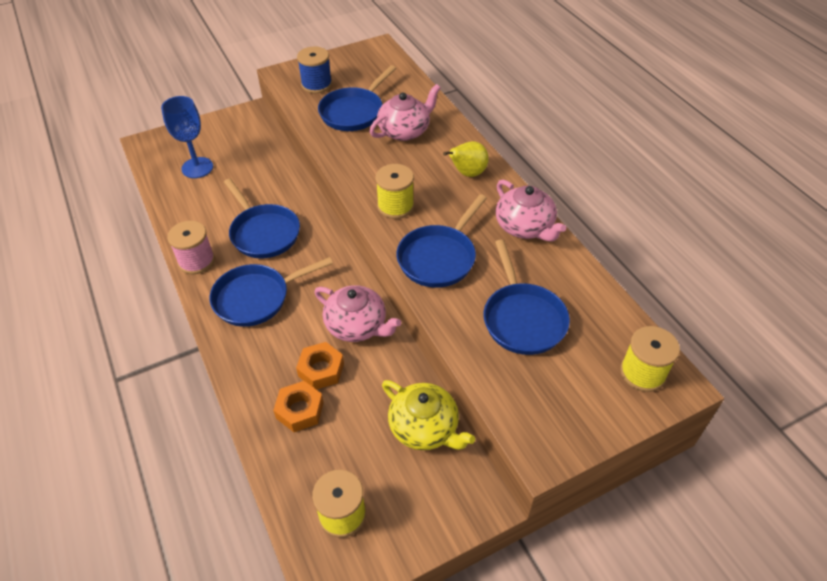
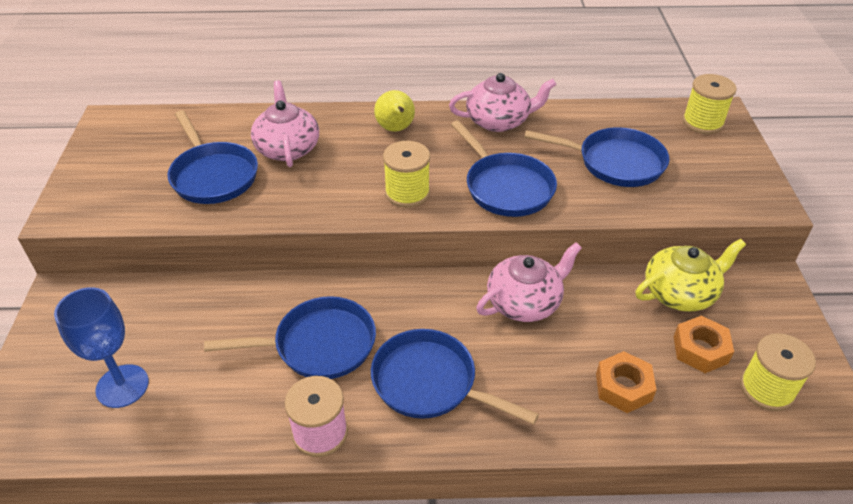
camera: 65 degrees left, 5 degrees down
blue pan [210,257,333,327] -> blue pan turned 120 degrees clockwise [371,329,539,424]
orange nut [296,342,344,390] -> orange nut moved to [674,316,734,373]
blue spool [297,47,332,93] -> none

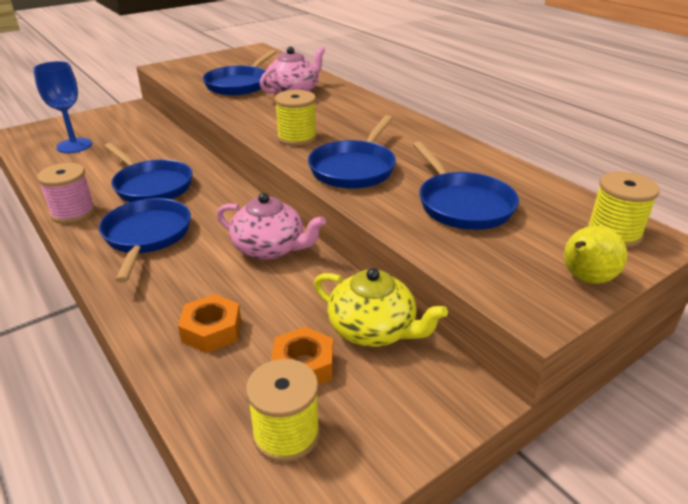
camera: 55 degrees right, 10 degrees down
yellow pear [374,90,415,132] -> yellow pear moved to [564,226,627,284]
pink teapot [449,73,557,132] -> none

